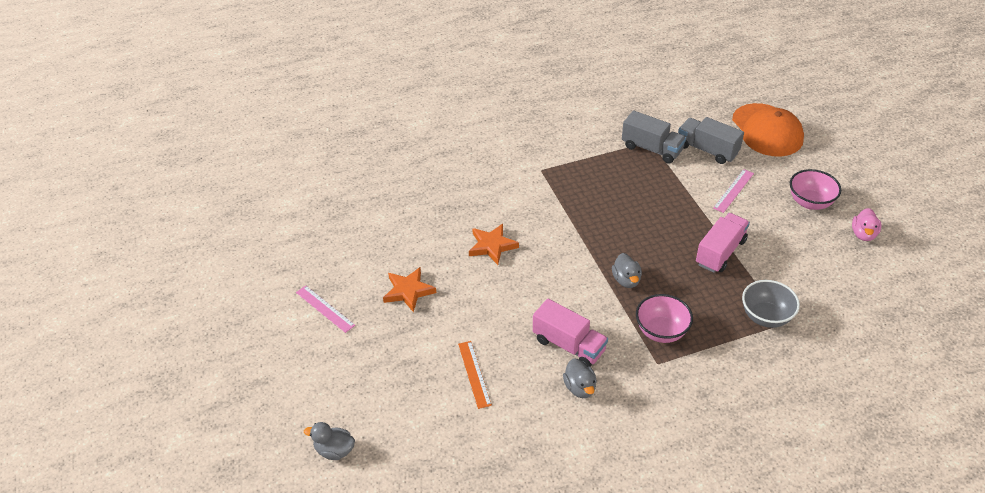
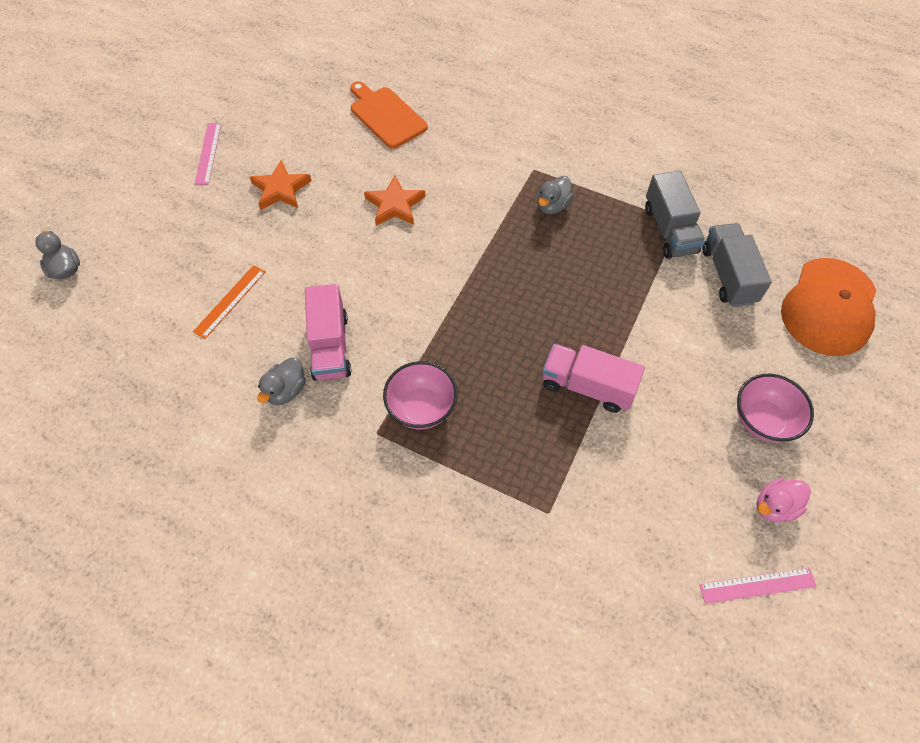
camera: 45 degrees right, 15 degrees up
grey duck [612,253,642,288] -> grey duck moved to [537,176,574,214]
pink truck [696,213,750,273] -> pink truck turned 150 degrees counterclockwise [542,344,645,413]
pink ruler [713,169,754,213] -> pink ruler moved to [699,568,817,604]
grey bowl [742,280,800,328] -> none
none -> orange cutting board [350,81,428,149]

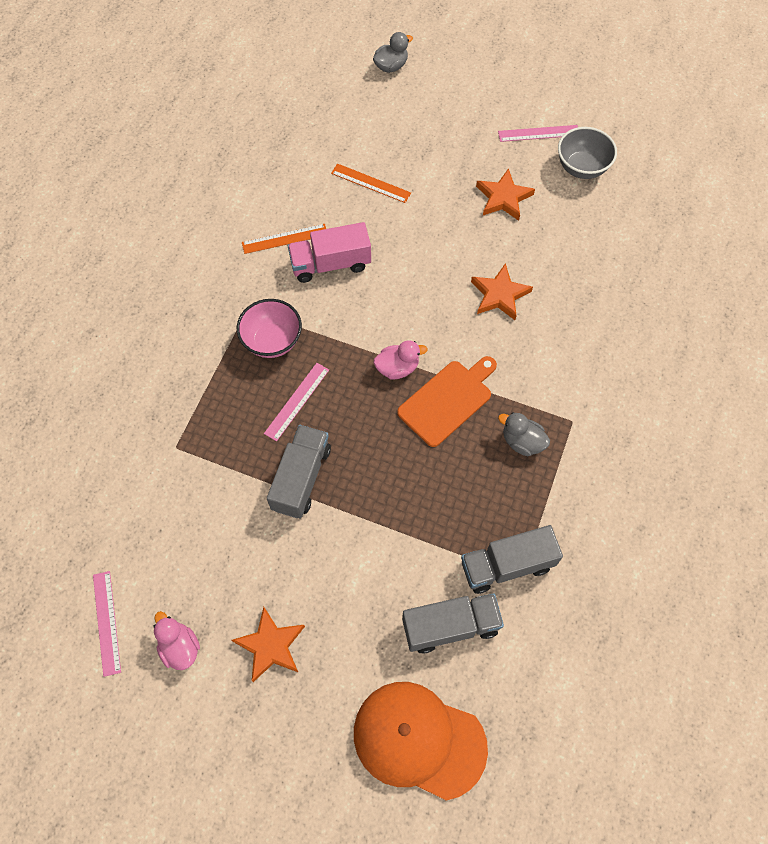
camera: 85 degrees right, 5 degrees up
grey duck [257,357,306,405] -> orange ruler [242,224,326,254]
orange cutting board [350,81,428,149] -> orange cutting board moved to [397,356,497,447]
pink truck [542,344,645,413] -> grey truck [267,425,331,518]
pink bowl [737,374,814,443] -> orange star [232,607,305,682]
none -> pink ruler [264,363,329,442]
none -> pink duck [374,340,428,379]
none -> grey bowl [558,127,617,179]

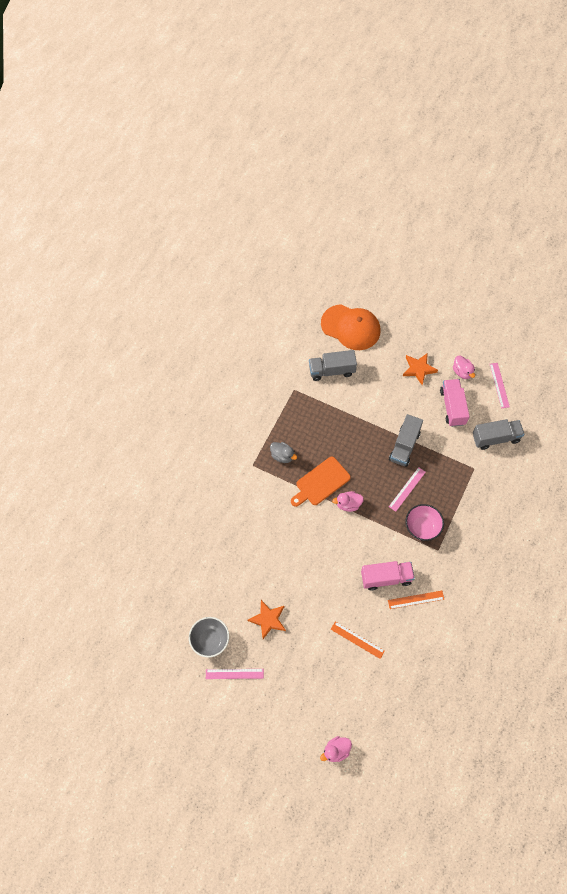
camera: 175 degrees left, 0 degrees up
grey duck [373,32,413,73] -> pink duck [320,736,352,762]
grey truck [461,525,563,594] -> grey truck moved to [473,419,524,450]
orange star [471,263,533,320] -> none
none -> pink truck [440,379,470,427]

